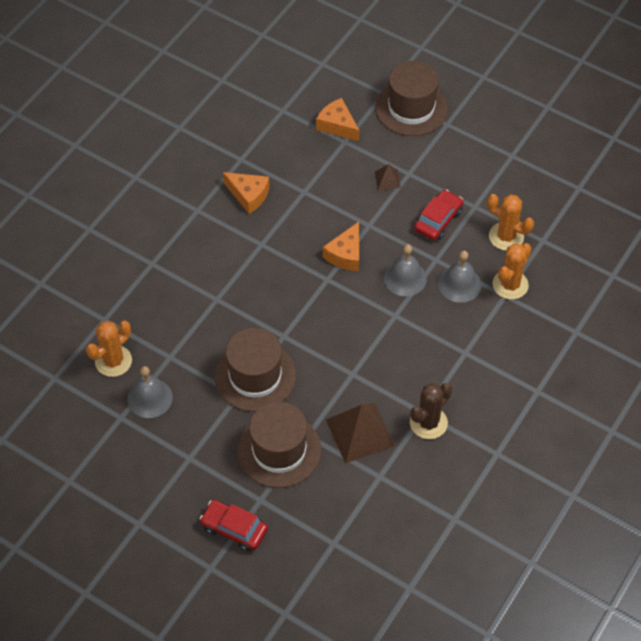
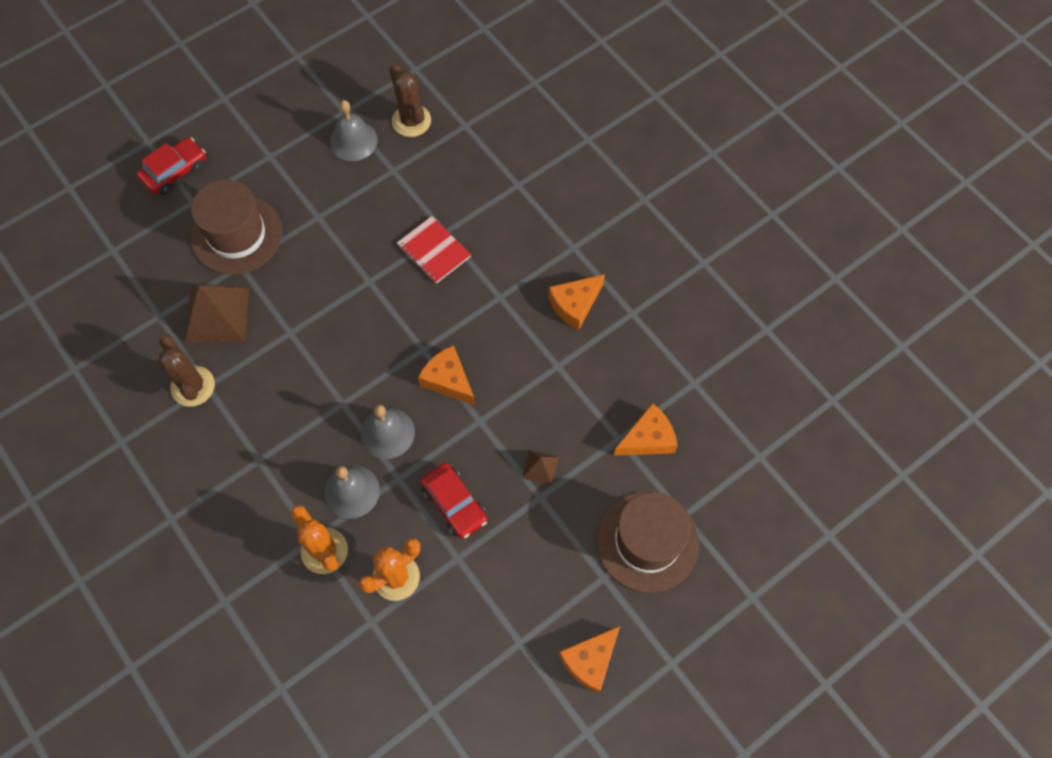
camera: 110 degrees right, 10 degrees up
orange cactus [86,321,132,377] -> brown cactus [389,63,431,137]
brown hat [215,328,296,412] -> none
none -> red notebook [397,216,471,284]
none -> orange cheese [559,626,620,694]

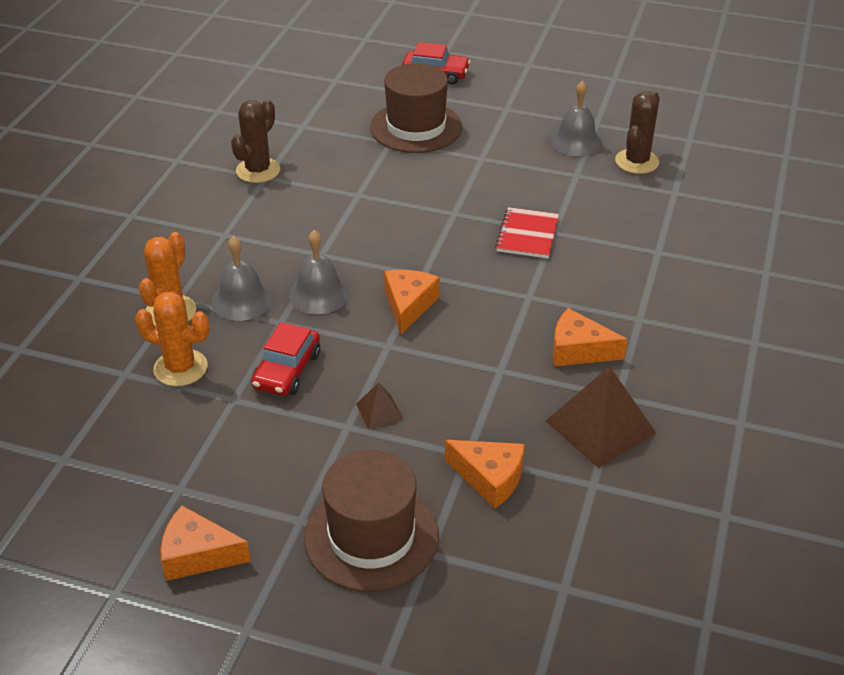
camera: 55 degrees right, 25 degrees down
brown pyramid [185,285,249,343] -> brown pyramid moved to [546,366,656,468]

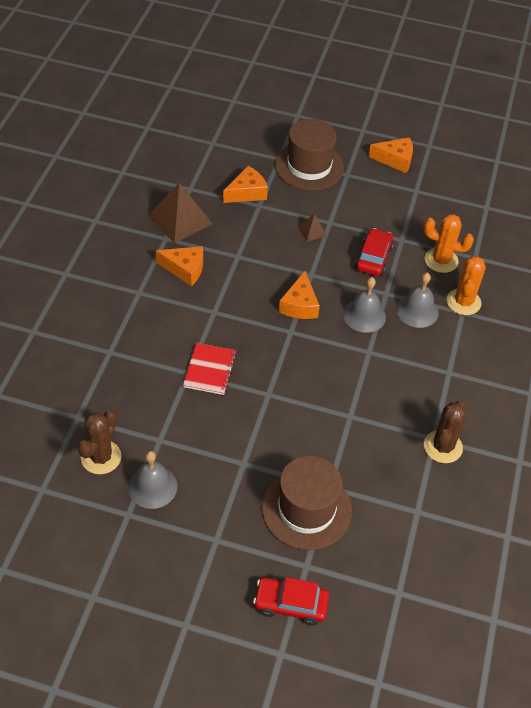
camera: 175 degrees right, 10 degrees up
orange cheese [445,440,525,509] -> orange cheese turned 120 degrees clockwise [223,166,268,203]

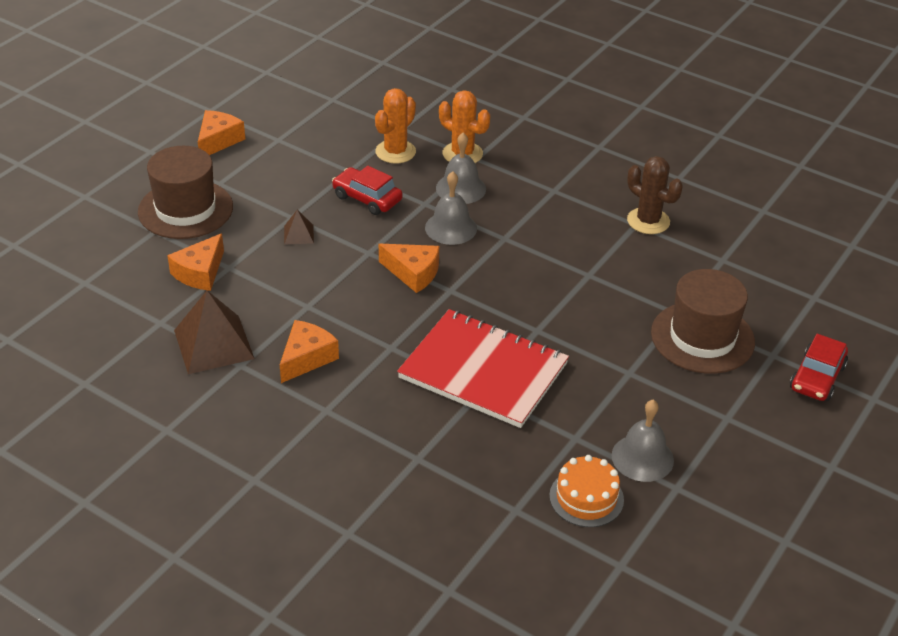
camera: 70 degrees left, 10 degrees down
brown cactus [77,410,121,474] -> orange cake [549,455,624,527]
red notebook [183,343,237,395] -> red notebook [397,309,569,428], size x1.95
orange cheese [223,166,268,203] -> orange cheese turned 135 degrees counterclockwise [167,233,224,291]

